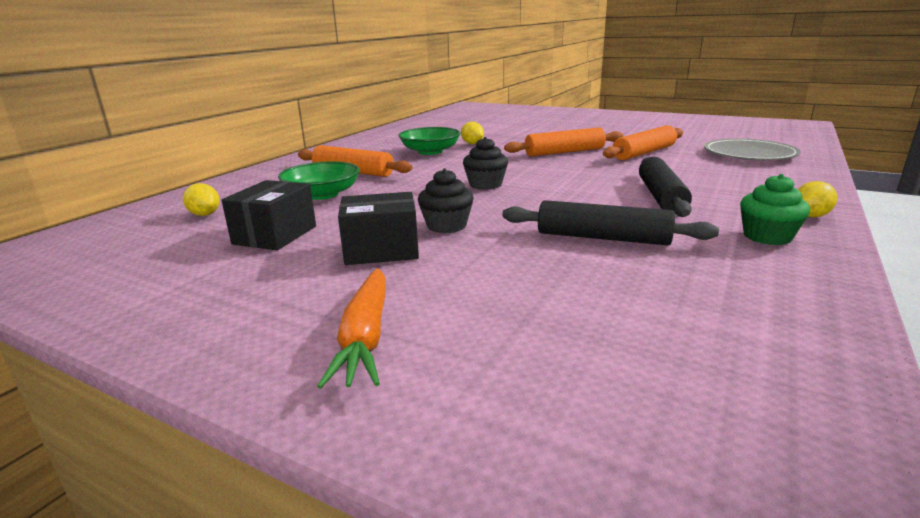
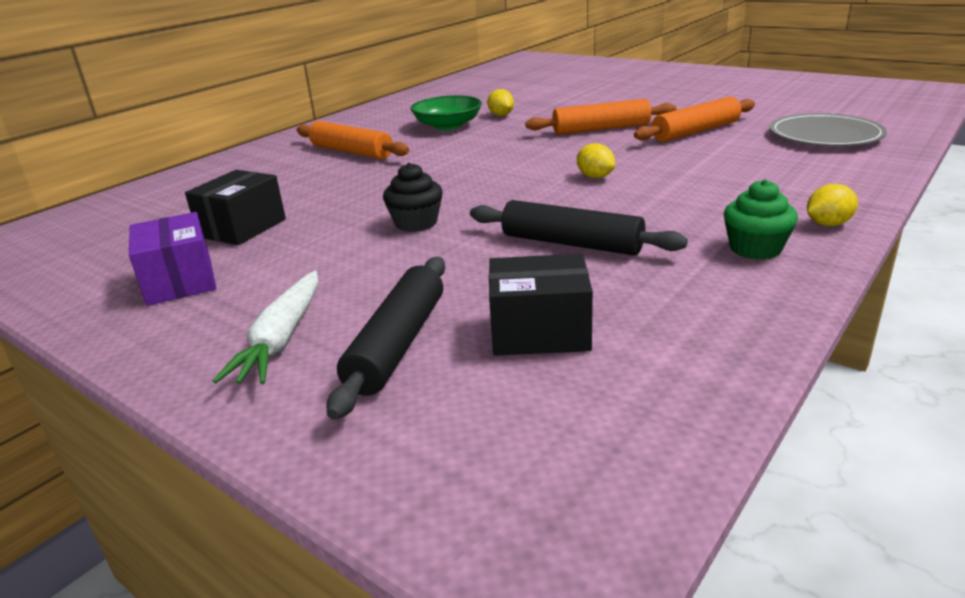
camera: 10 degrees right, 5 degrees up
yellow lemon [183,183,220,216] -> yellow lemon moved to [577,143,615,178]
green bowl [278,161,360,200] -> none
orange carrot [317,268,385,389] -> white carrot [213,271,318,384]
black box [338,192,419,265] -> black box moved to [489,253,593,356]
black cupcake [463,137,508,190] -> none
black rolling pin [639,157,692,217] -> black rolling pin moved to [326,257,445,420]
none -> purple box [129,212,216,306]

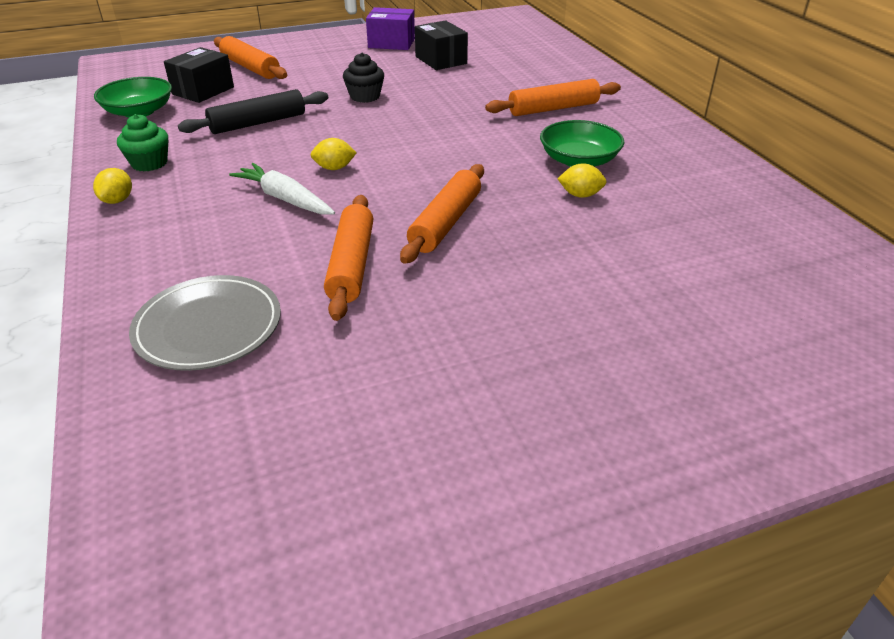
camera: 120 degrees right, 10 degrees up
white carrot [213,271,318,384] -> white carrot moved to [229,163,335,214]
black rolling pin [326,257,445,420] -> orange rolling pin [214,36,287,79]
none -> green bowl [94,77,172,118]

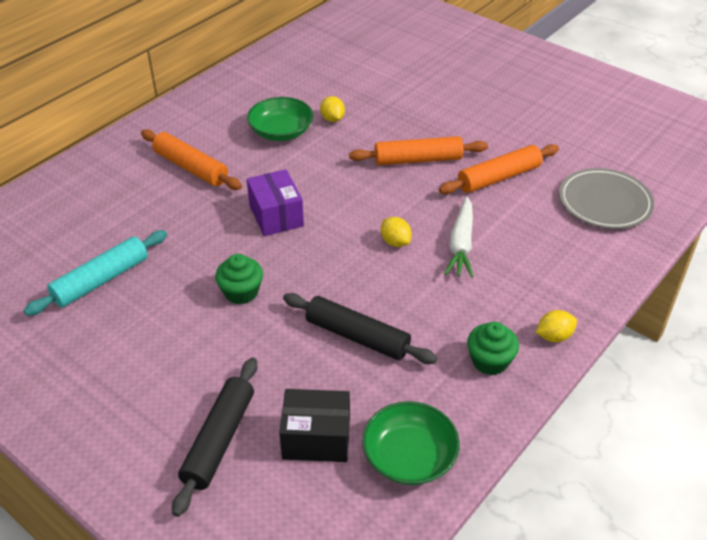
camera: 120 degrees left, 5 degrees up
orange rolling pin [214,36,287,79] -> black rolling pin [172,358,258,517]
black cupcake [343,53,384,103] -> green cupcake [215,254,263,304]
purple box [366,7,415,50] -> purple box moved to [247,169,304,236]
black box [415,20,468,70] -> turquoise rolling pin [24,230,167,316]

